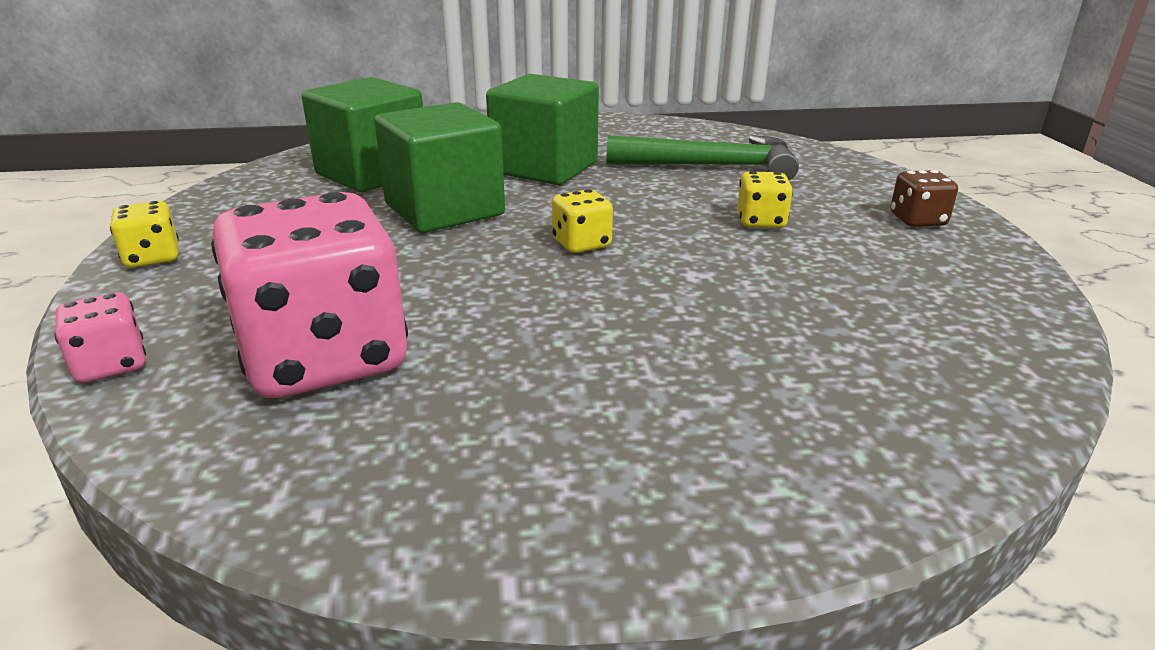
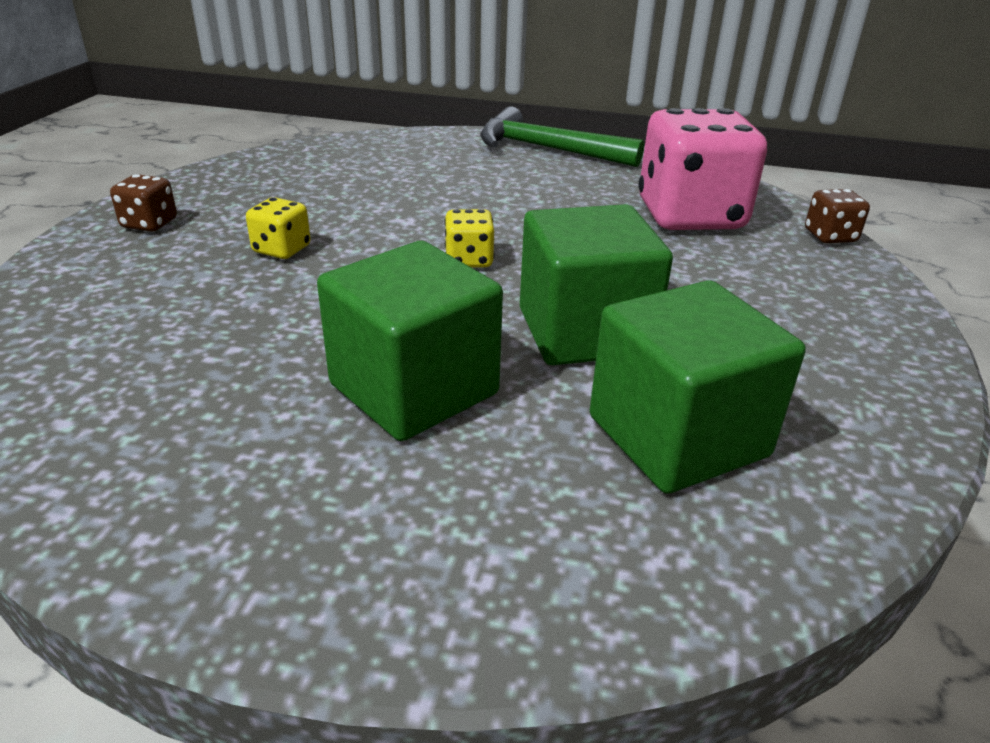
camera: 160 degrees left, 5 degrees up
pink dice [54,292,146,383] -> brown dice [805,189,870,243]
yellow dice [110,201,179,268] -> none
green hammer [607,135,799,180] -> green hammer moved to [480,106,644,167]

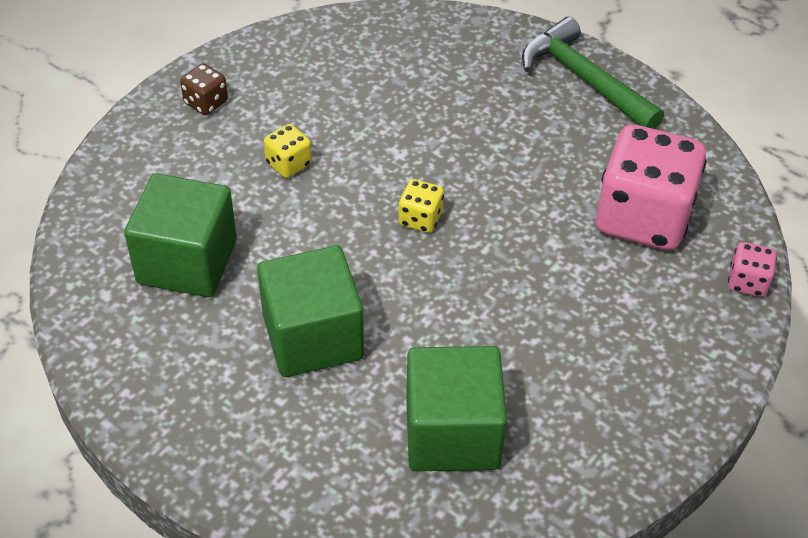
camera: 25 degrees right, 15 degrees up
green cube [520,204,673,365] -> green cube moved to [124,173,237,297]
brown dice [805,189,870,243] -> pink dice [728,242,777,297]

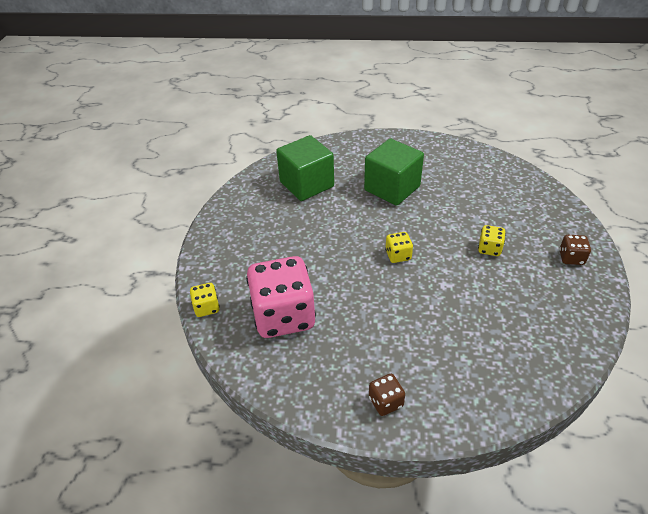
camera: 150 degrees right, 5 degrees down
green cube [124,173,237,297] -> none
green hammer [522,17,664,129] -> brown dice [369,374,405,416]
pink dice [728,242,777,297] -> yellow dice [190,283,220,317]

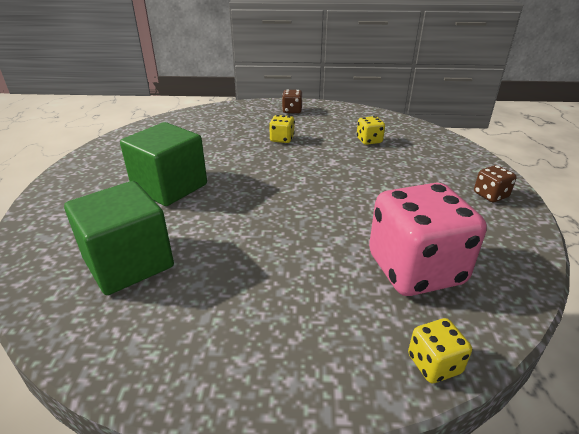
camera: 95 degrees left, 10 degrees down
yellow dice [385,232,413,263] -> yellow dice moved to [357,116,385,145]

